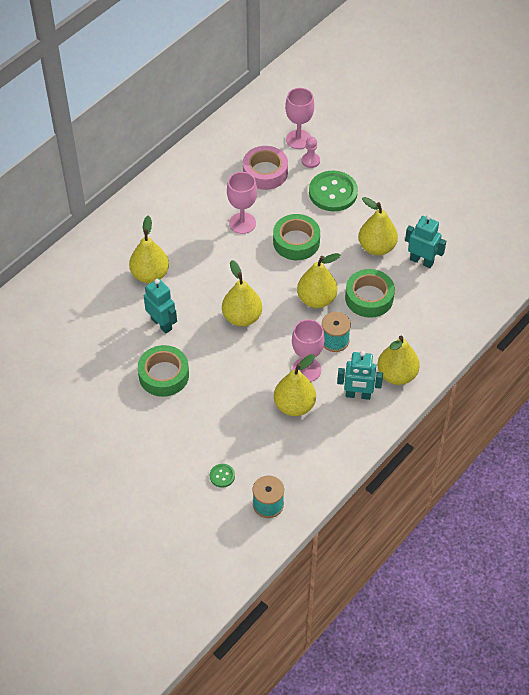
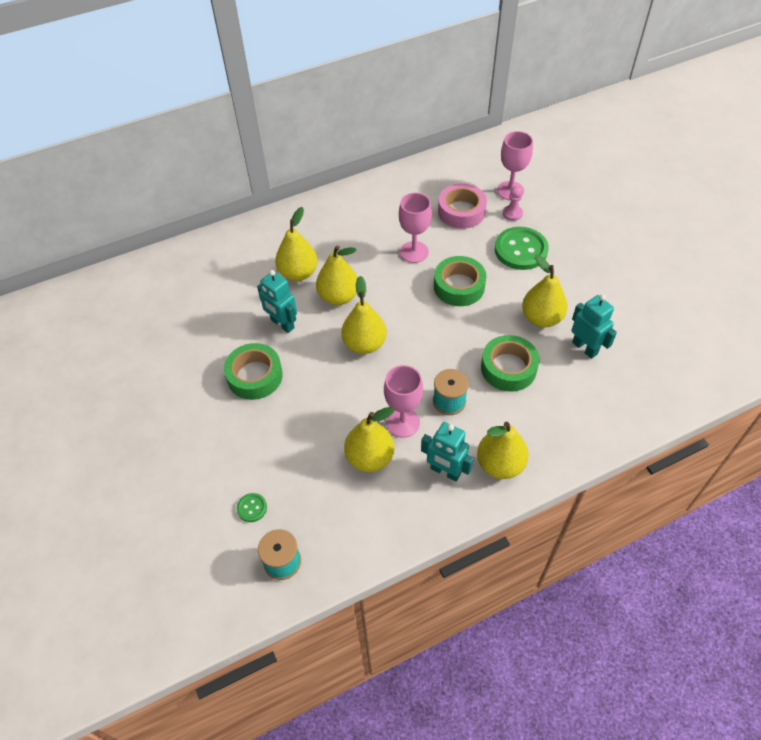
camera: 25 degrees right, 0 degrees up
turquoise robot [144,279,177,334] -> turquoise robot turned 150 degrees clockwise [257,270,297,333]
yellow pear [297,253,340,308] -> yellow pear moved to [316,245,358,305]

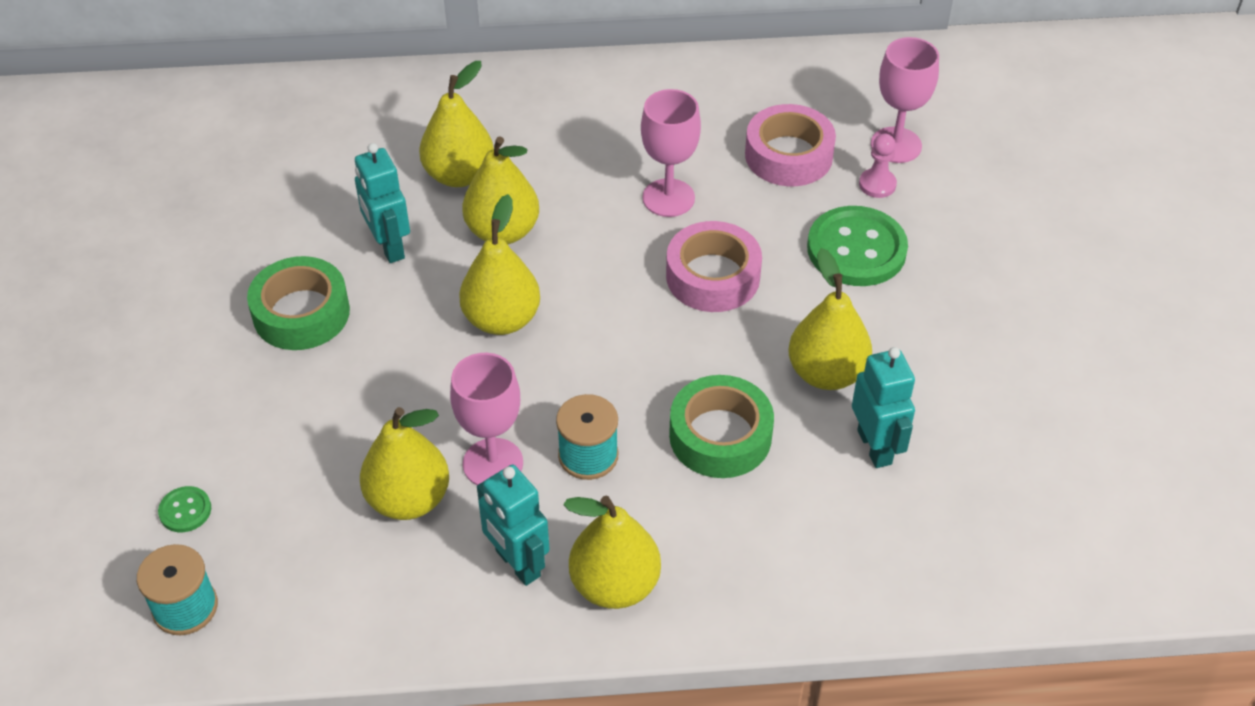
camera: 20 degrees right, 5 degrees down
green tape [434,256,487,306] -> pink tape [666,221,762,312]

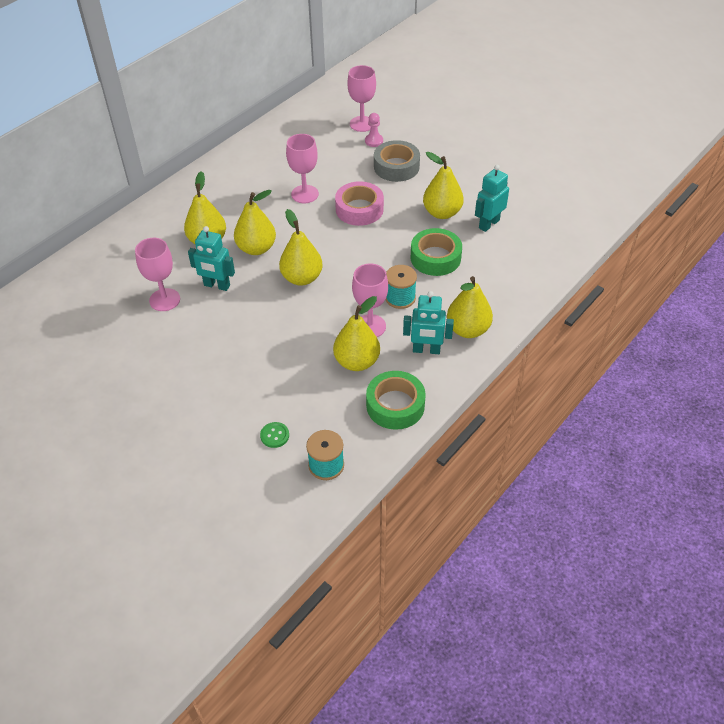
camera: 45 degrees left, 0 degrees up
green tape [247,256,350,350] -> green tape moved to [366,371,426,430]
pink tape [745,104,836,186] -> none
green button [807,206,908,286] -> grey tape [374,140,420,182]
turquoise robot [852,347,915,468] -> turquoise robot turned 75 degrees counterclockwise [475,165,509,232]
none -> pink goblet [135,238,180,311]

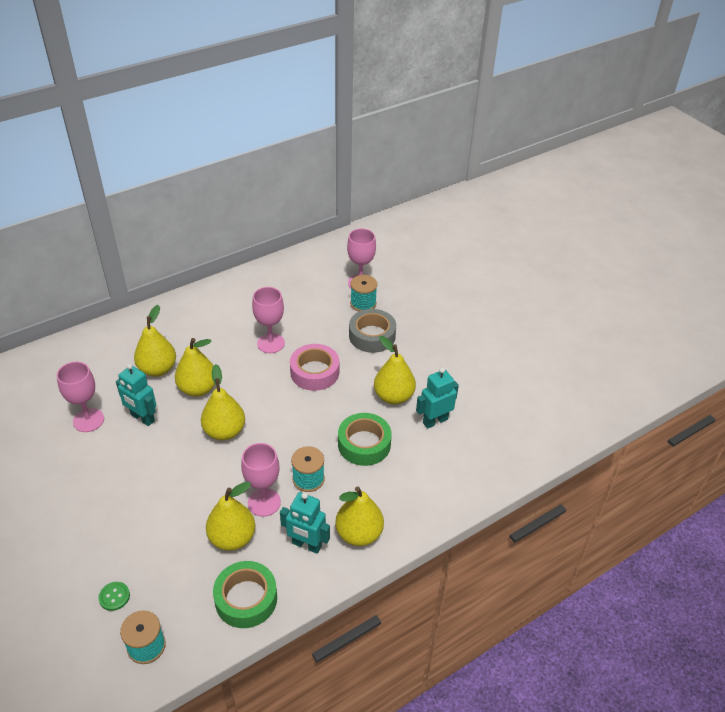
camera: 15 degrees right, 5 degrees down
pink pawn [365,113,383,147] -> turquoise spool [350,275,377,311]

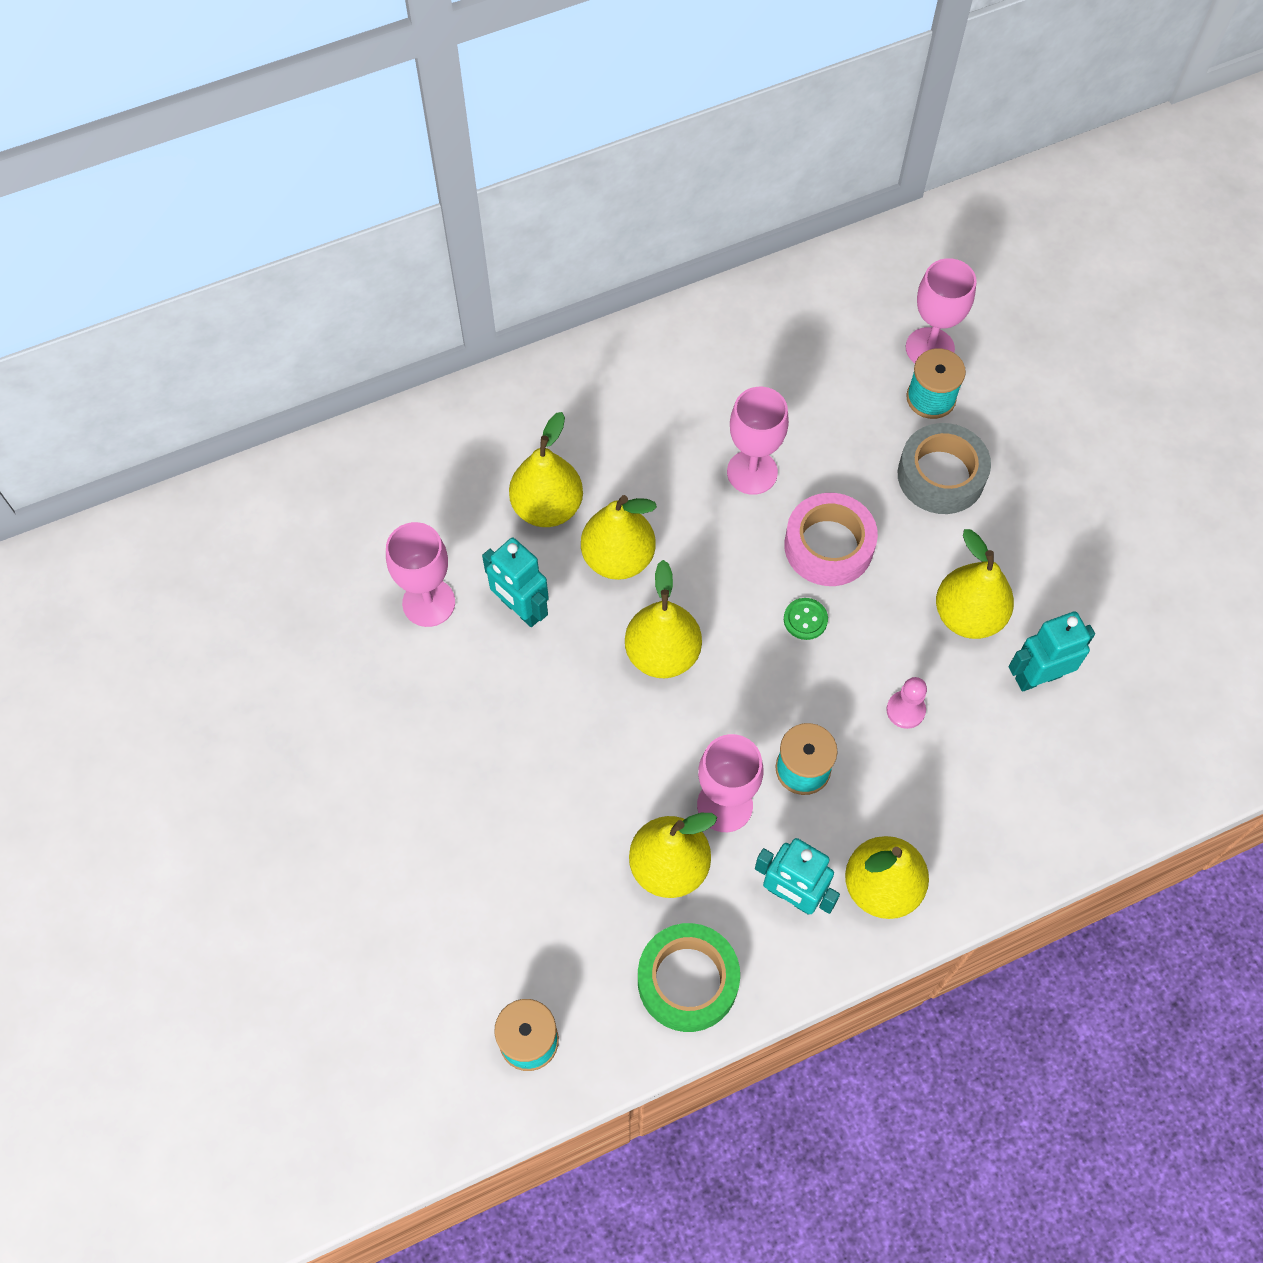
camera: 10 degrees right, 20 degrees up
green button [99,582,130,611] -> green button moved to [784,598,828,640]
green tape [338,413,392,466] -> pink pawn [886,677,927,729]

